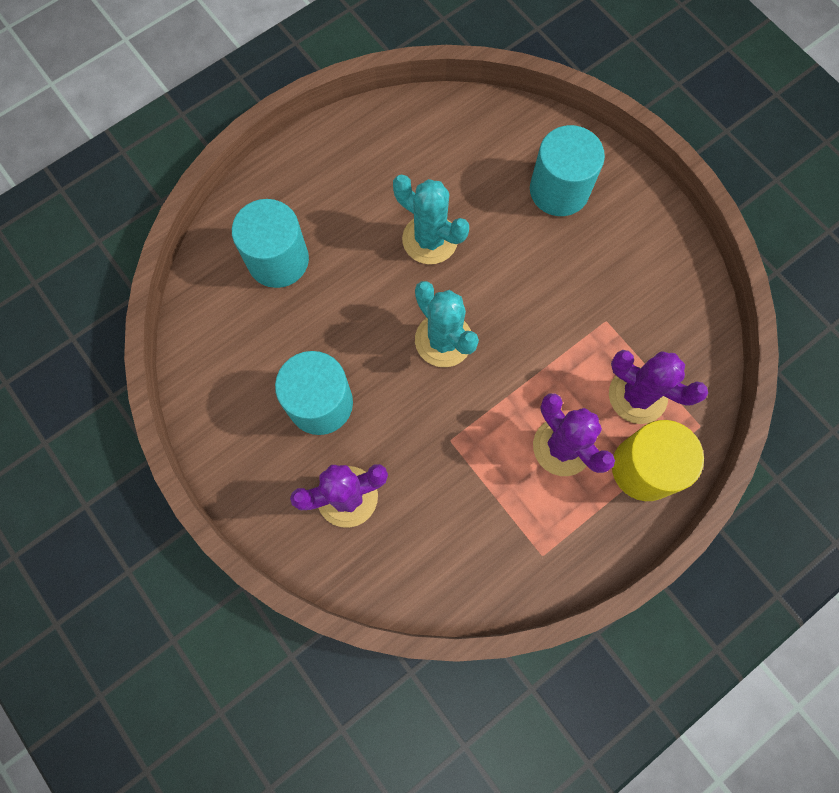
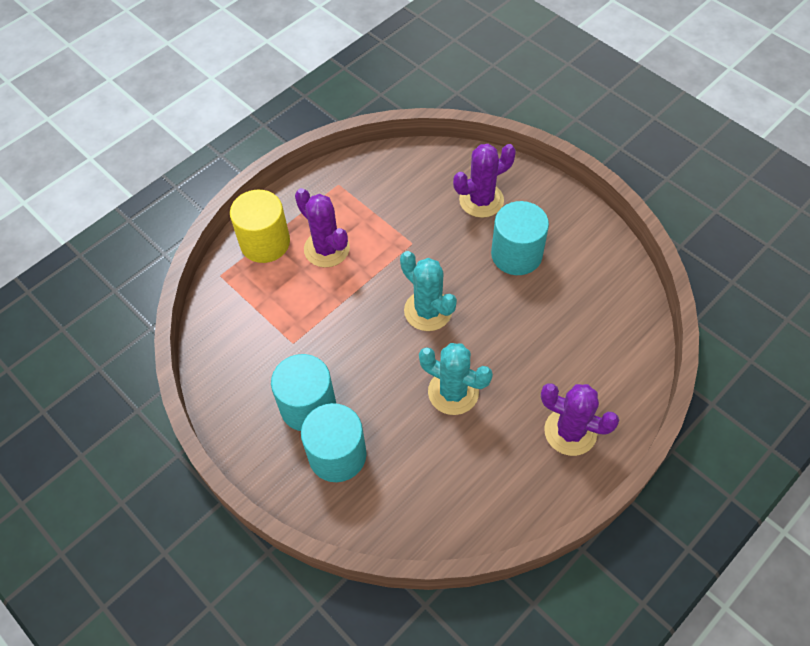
camera: 175 degrees right, 15 degrees down
turquoise cylinder [232,199,309,288] -> turquoise cylinder moved to [271,354,336,431]
purple cactus [609,350,708,424] -> purple cactus moved to [541,383,619,456]

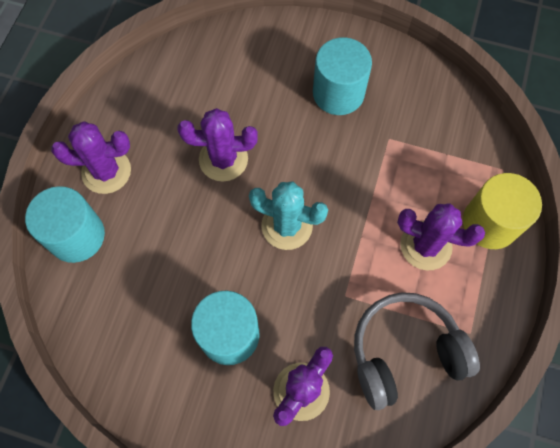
camera: 150 degrees right, 10 degrees up
turquoise cylinder [301,403,367,482] -> turquoise cylinder moved to [25,186,105,263]
turquoise cactus [419,343,493,415] -> purple cactus [177,108,258,181]
none -> grey headphones [354,292,480,410]

